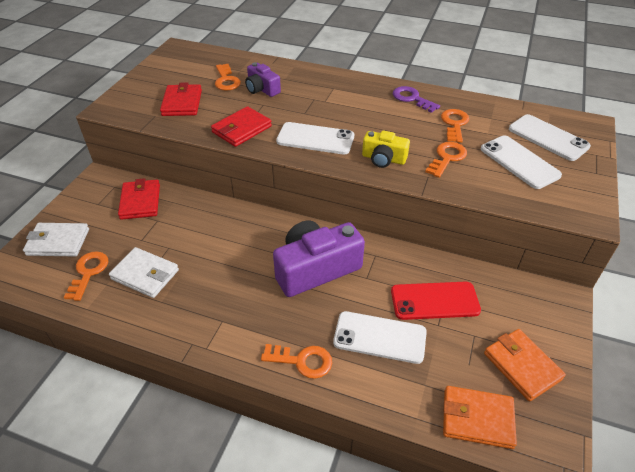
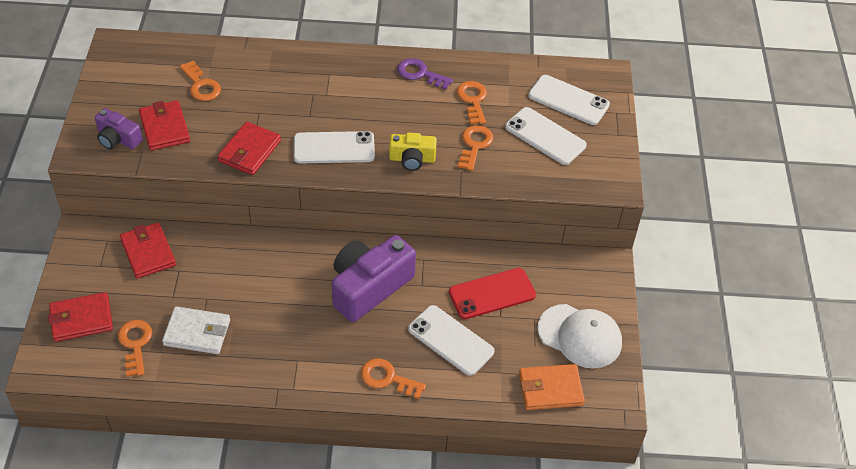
camera: 20 degrees left, 5 degrees up
white wallet [23,223,89,257] -> red wallet [48,292,113,342]
purple camera [245,62,281,97] -> purple camera moved to [95,108,143,150]
orange key [261,344,332,379] -> orange key turned 150 degrees counterclockwise [361,359,426,399]
white phone [333,311,427,364] -> white phone turned 45 degrees clockwise [408,305,494,376]
orange wallet [484,329,566,402] -> white cap [537,304,622,369]

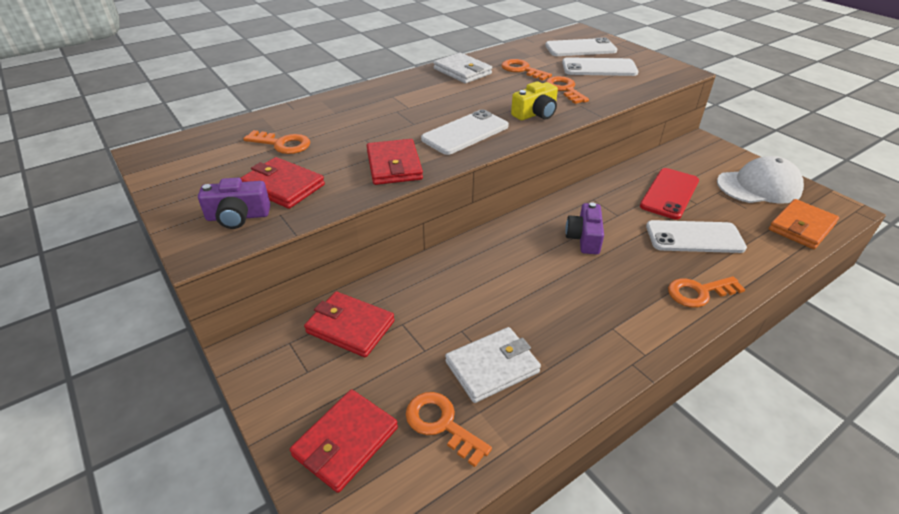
camera: 35 degrees left, 10 degrees down
purple camera [332,235,416,322] -> purple camera [565,202,604,254], size x0.54
purple key [397,58,453,90] -> white wallet [433,53,492,83]

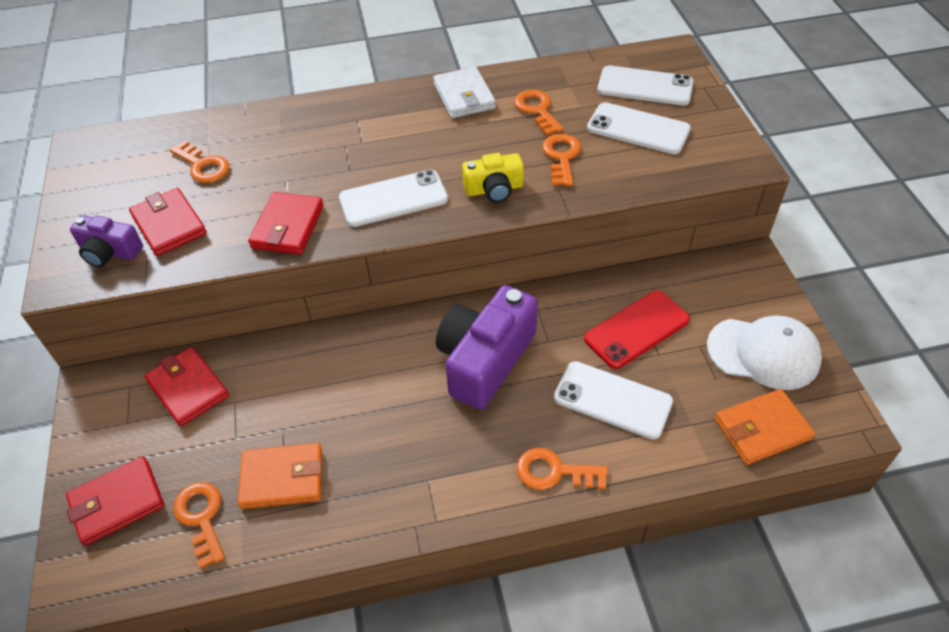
camera: 25 degrees right, 10 degrees up
white wallet [445,327,541,403] -> orange wallet [237,443,322,509]
purple camera [565,202,604,254] -> purple camera [436,285,538,410], size x1.86

